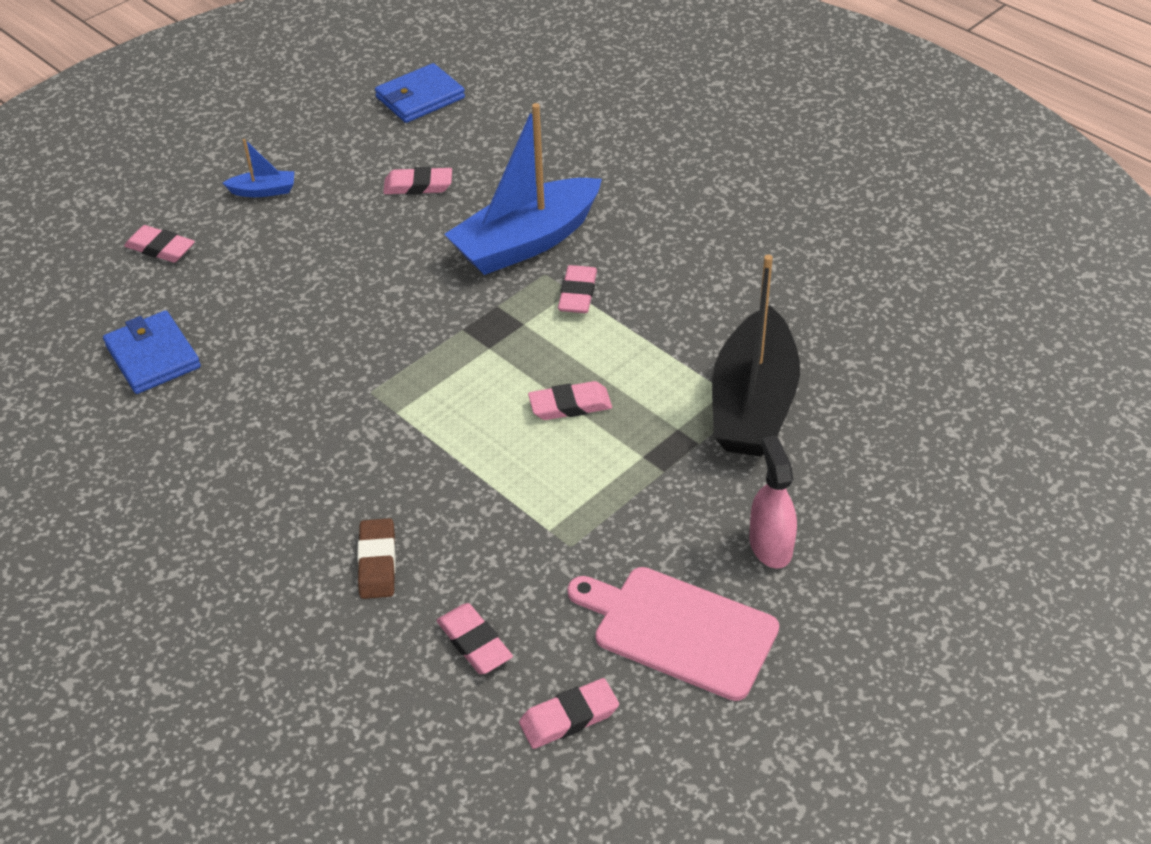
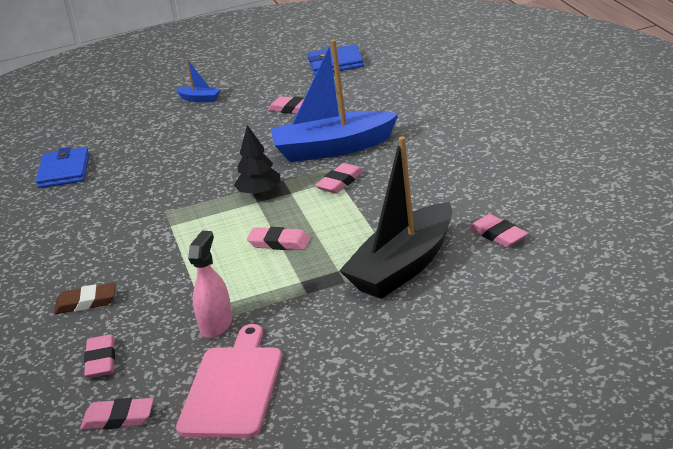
camera: 30 degrees right, 15 degrees down
pink eraser [124,225,195,263] -> pink eraser moved to [469,214,528,248]
brown eraser [357,518,396,599] -> brown eraser turned 60 degrees clockwise [54,283,116,314]
pink cutting board [567,567,779,701] -> pink cutting board turned 45 degrees clockwise [176,324,282,438]
pink spray bottle [749,436,797,569] -> pink spray bottle moved to [188,231,233,338]
none -> black tree [234,125,281,196]

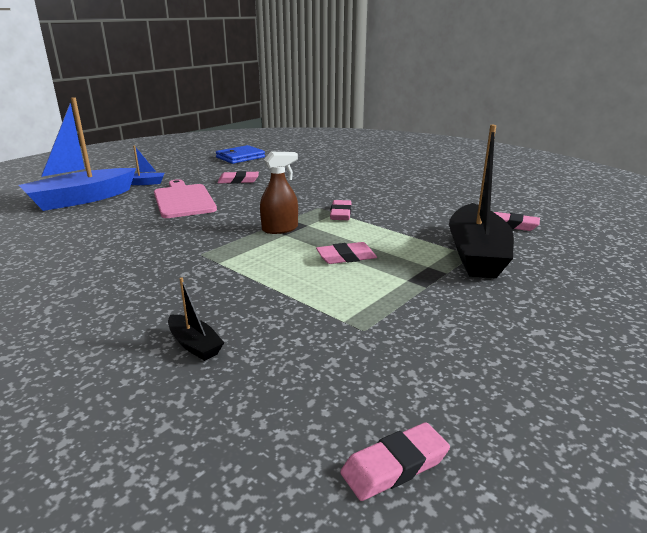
camera: 35 degrees left, 5 degrees down
blue wallet [35,147,89,188] -> none
brown eraser [54,283,116,314] -> black boat [168,277,224,361]
pink eraser [84,334,115,378] -> none
pink cutting board [176,324,282,438] -> pink cutting board moved to [154,179,217,218]
pink spray bottle [188,231,233,338] -> none
black tree [234,125,281,196] -> brown spray bottle [260,152,298,234]
blue boat [270,39,399,162] -> blue boat moved to [19,97,136,211]

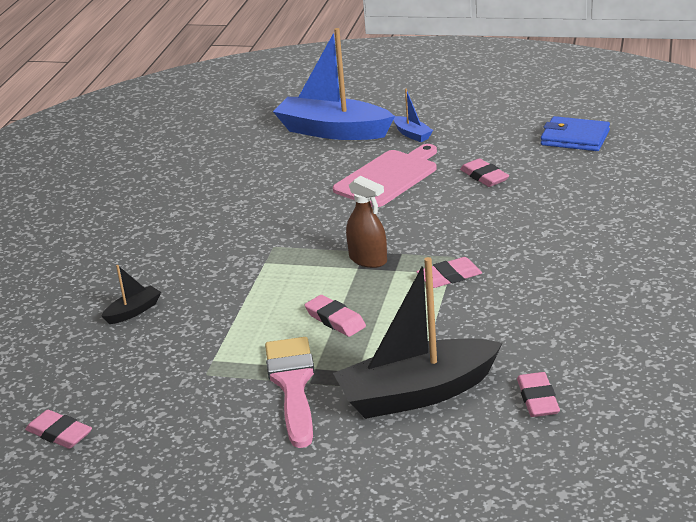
camera: 65 degrees right, 5 degrees up
black boat [168,277,224,361] -> black boat turned 150 degrees counterclockwise [101,265,161,324]
none -> pink brush [265,337,315,448]

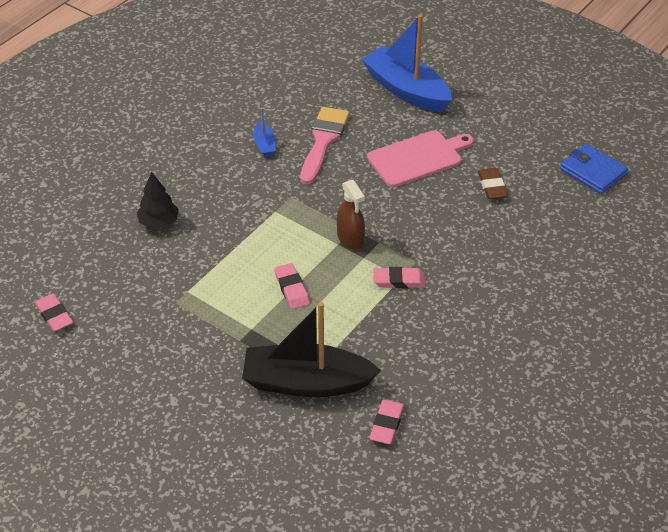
camera: 20 degrees right, 15 degrees up
black boat [101,265,161,324] -> black tree [137,172,179,228]
pink brush [265,337,315,448] -> pink brush moved to [300,107,350,185]
blue boat [393,89,433,142] -> blue boat moved to [253,108,276,157]
pink eraser [460,158,509,187] -> brown eraser [478,168,508,200]

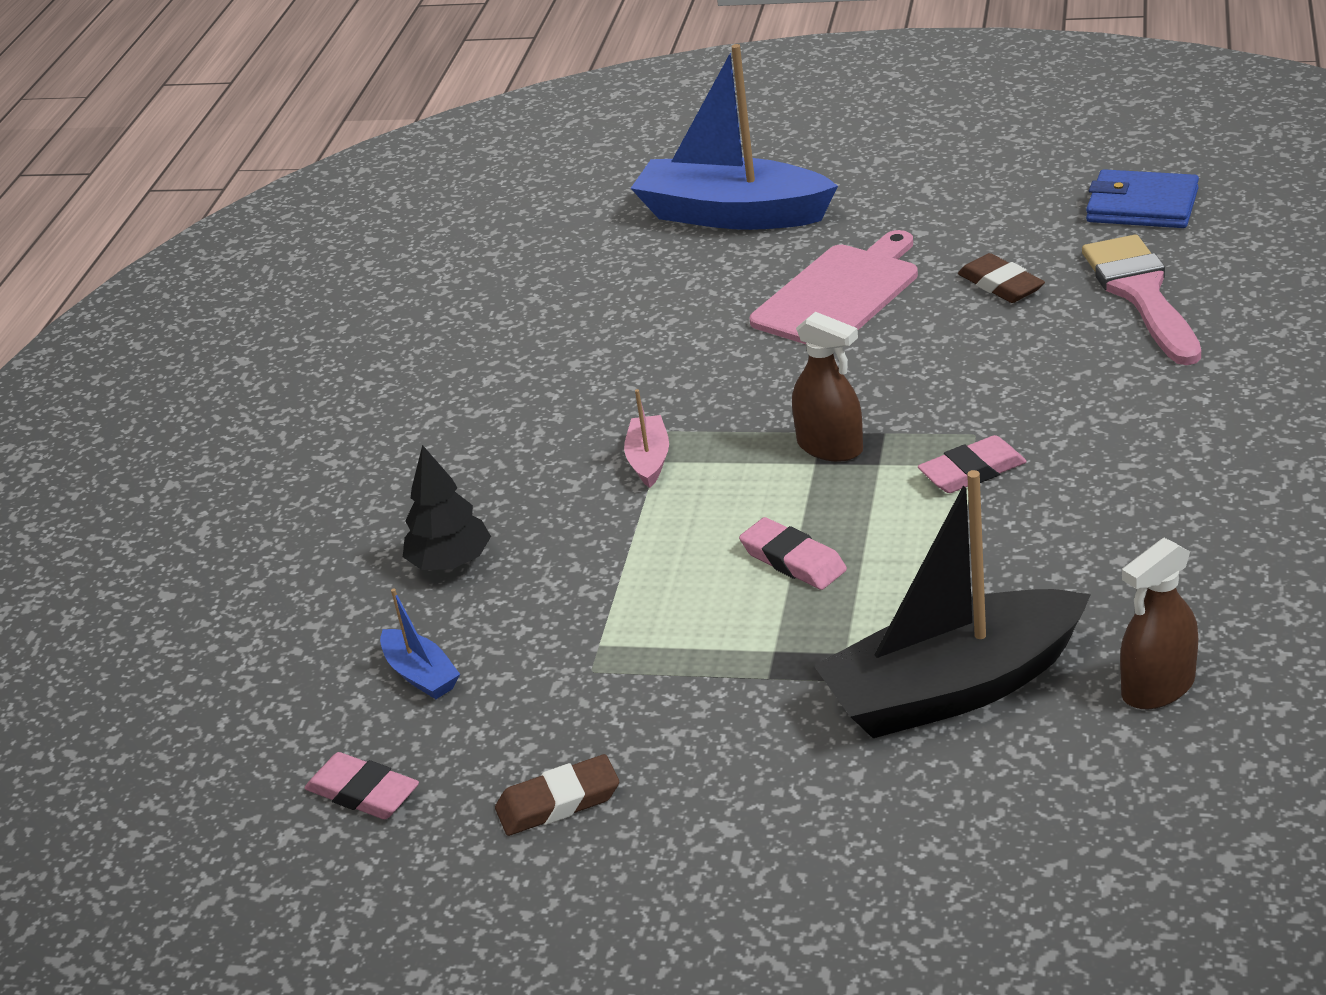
camera: 20 degrees left, 10 degrees down
blue boat [253,108,276,157] -> blue boat moved to [380,588,460,699]
pink brush [300,107,350,185] -> pink brush moved to [1082,235,1201,365]
pink eraser [369,399,405,444] -> brown spray bottle [1120,538,1198,709]
none -> brown eraser [495,754,619,836]
none -> pink boat [624,389,669,488]

